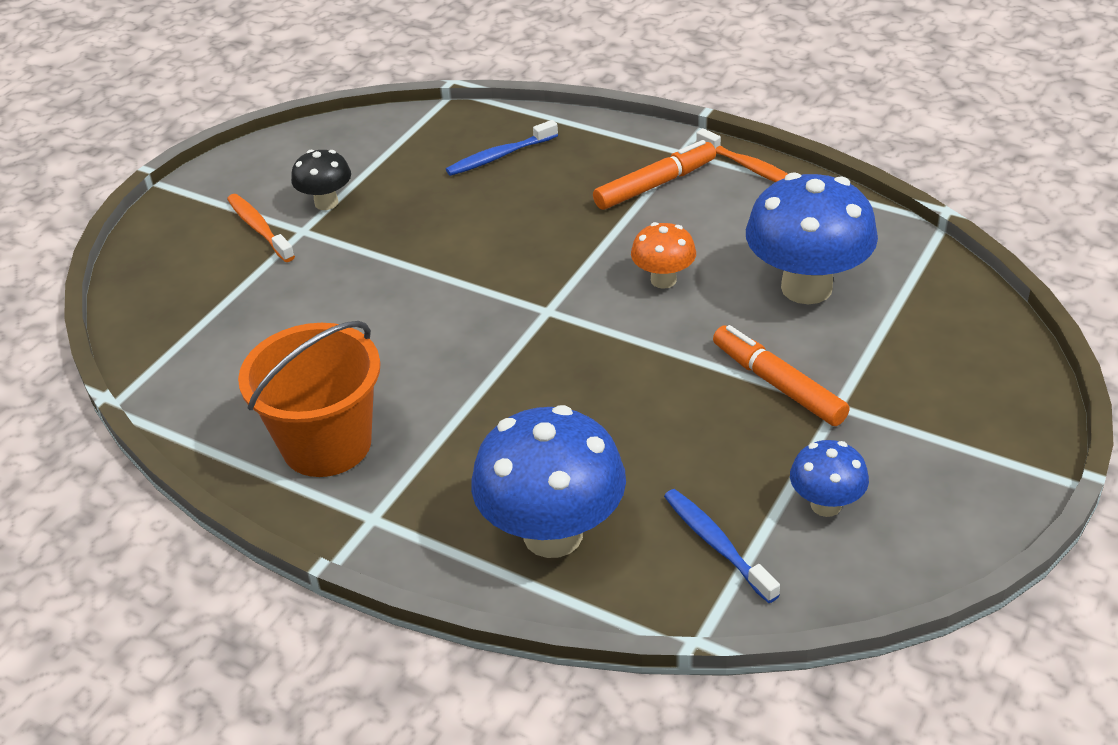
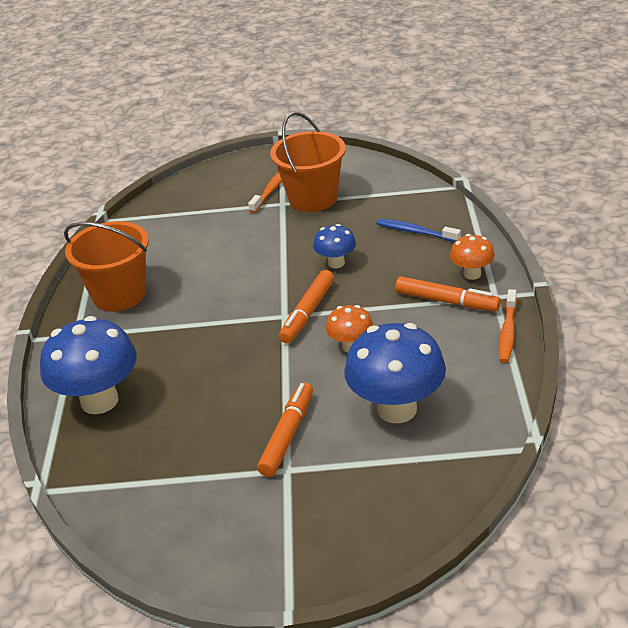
camera: 60 degrees right, 5 degrees down
black mushroom [291,150,351,210] -> orange bucket [270,112,346,212]
blue toothbrush [664,489,780,603] -> none
blue mushroom [790,440,869,517] -> blue mushroom moved to [313,224,356,268]
none -> orange marker [279,270,334,344]
none -> orange mushroom [450,234,495,280]

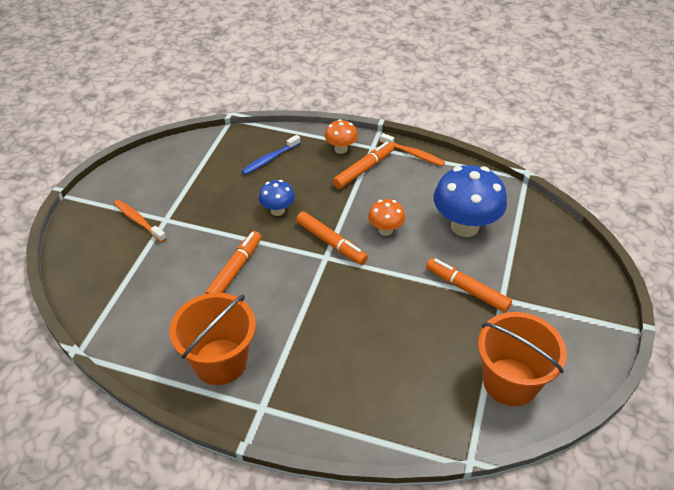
camera: 75 degrees left, 10 degrees up
blue mushroom [40,316,137,414] -> none
orange bucket [270,112,346,212] -> orange bucket moved to [478,312,567,406]
none -> orange marker [205,231,261,294]

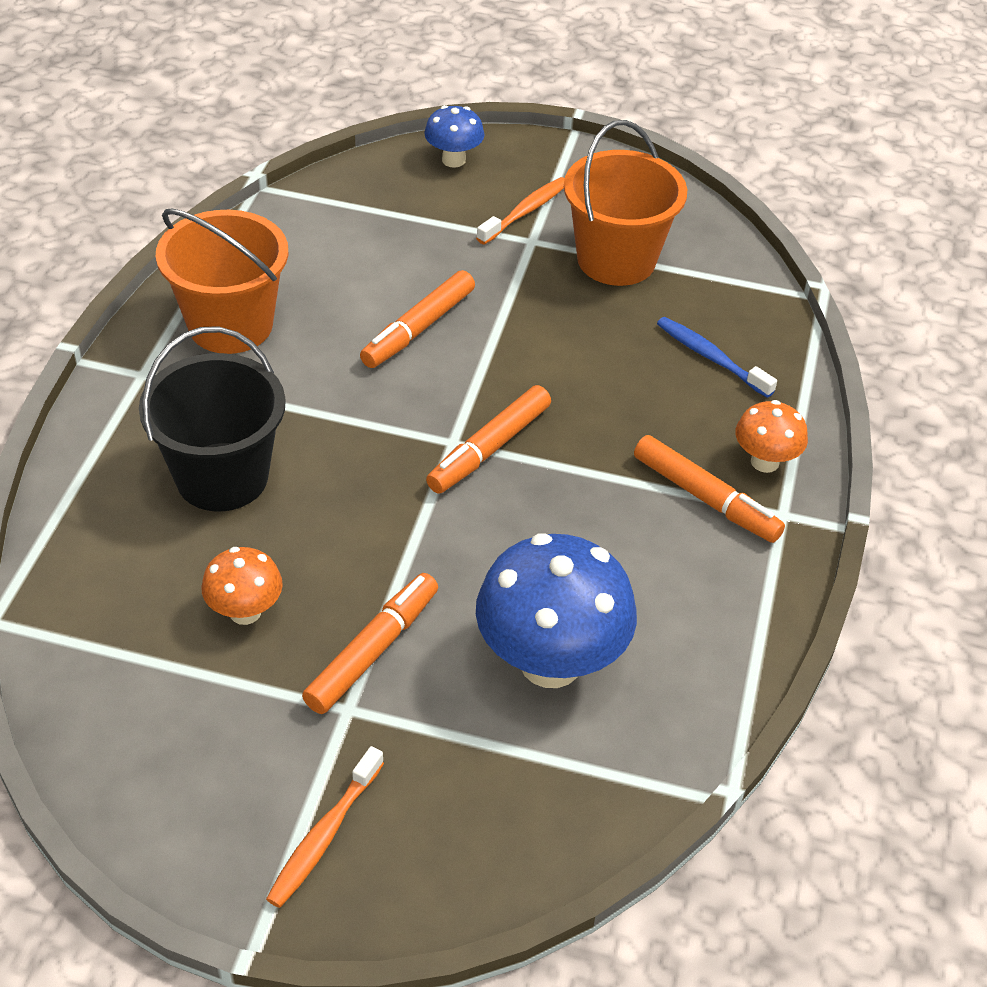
camera: 85 degrees right, 0 degrees up
orange marker [205,231,261,294] -> orange marker turned 105 degrees clockwise [360,270,475,368]
blue mushroom [259,180,295,216] -> blue mushroom moved to [424,105,485,168]
orange mushroom [368,199,405,236] -> orange mushroom moved to [201,547,283,625]
orange toothbrush [380,133,445,166] -> orange toothbrush moved to [266,746,384,908]
orange bucket [478,312,567,406] -> orange bucket moved to [564,120,687,286]
none -> black bucket [139,326,286,511]

